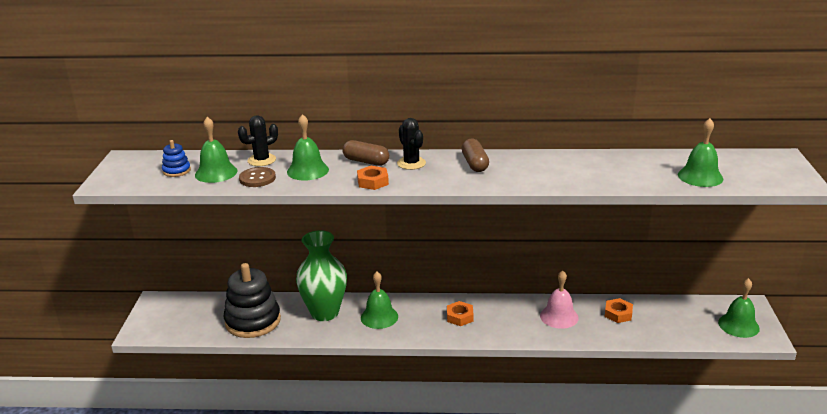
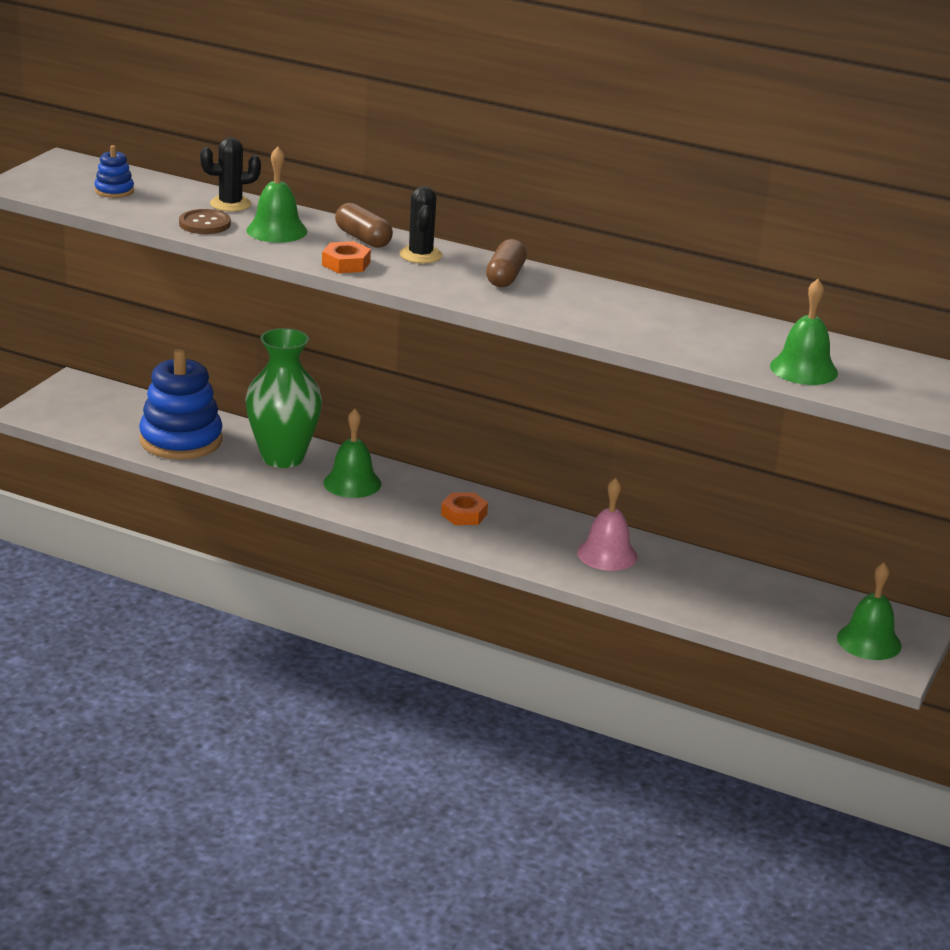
camera: 20 degrees right, 0 degrees up
green bell [195,117,237,183] -> none
black stacking toy [224,263,281,338] -> blue stacking toy [139,348,223,460]
orange nut [605,298,633,323] -> none

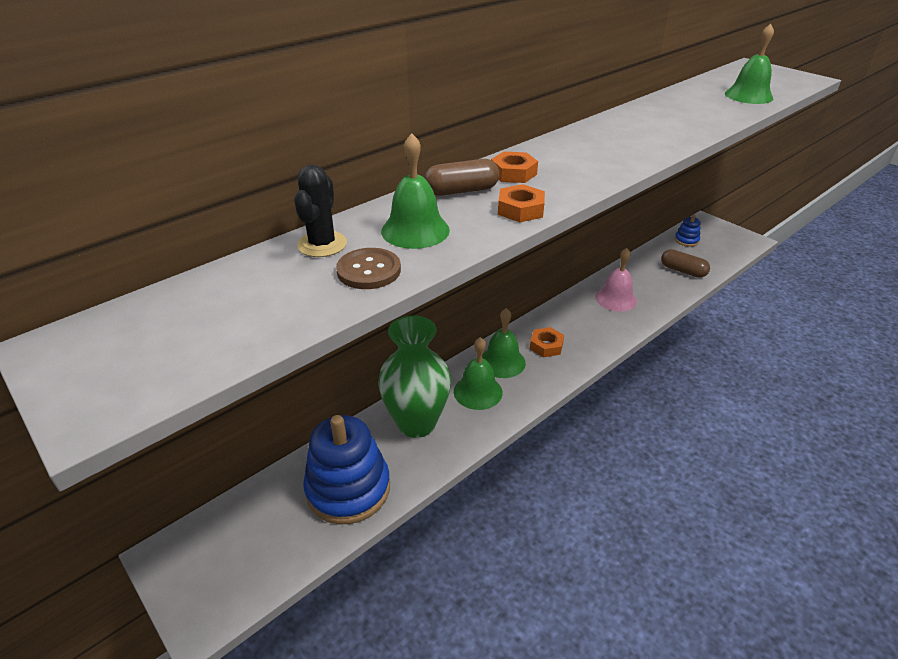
camera: 65 degrees left, 10 degrees up
blue stacking toy [94,145,134,198] -> blue stacking toy moved to [675,214,700,247]
black cactus [399,186,442,263] -> orange nut [491,152,538,183]
brown capsule [486,239,527,287] -> brown capsule moved to [661,249,710,278]
green bell [837,562,902,660] -> green bell moved to [482,308,526,378]

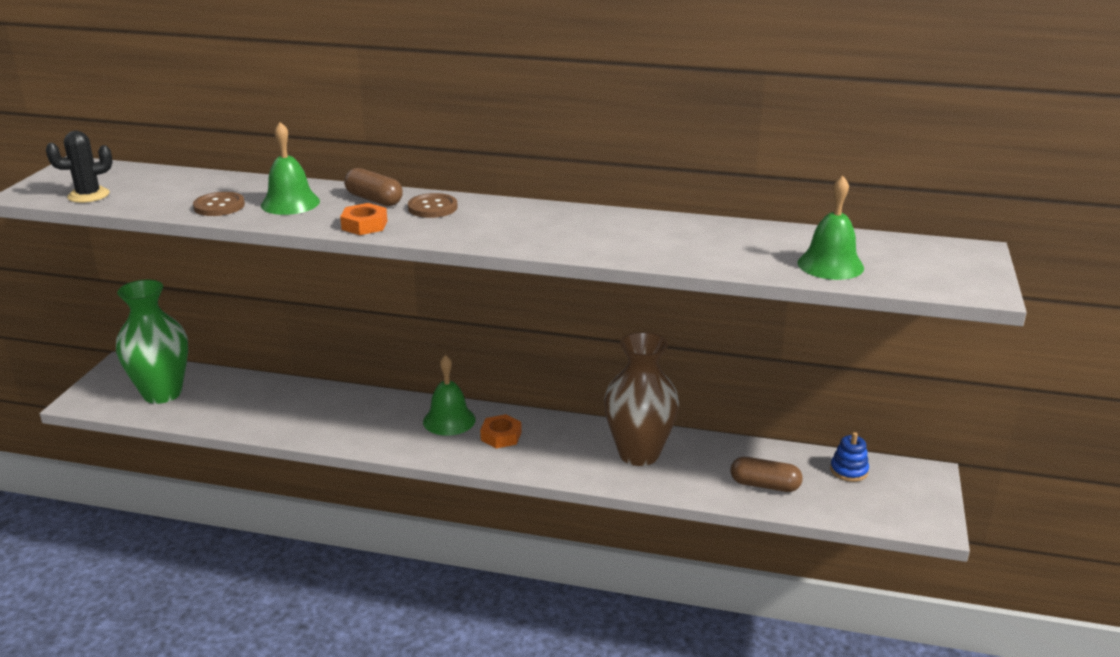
camera: 55 degrees right, 10 degrees down
black cactus [294,165,347,257] -> black cactus moved to [46,131,112,203]
blue stacking toy [303,415,390,524] -> none
green vase [378,315,451,438] -> green vase moved to [116,279,188,404]
green bell [454,337,503,410] -> none
orange nut [491,152,538,183] -> brown button [408,193,458,218]
pink bell [595,248,637,312] -> brown vase [604,332,679,466]
brown capsule [661,249,710,278] -> brown capsule turned 75 degrees counterclockwise [731,457,803,492]

